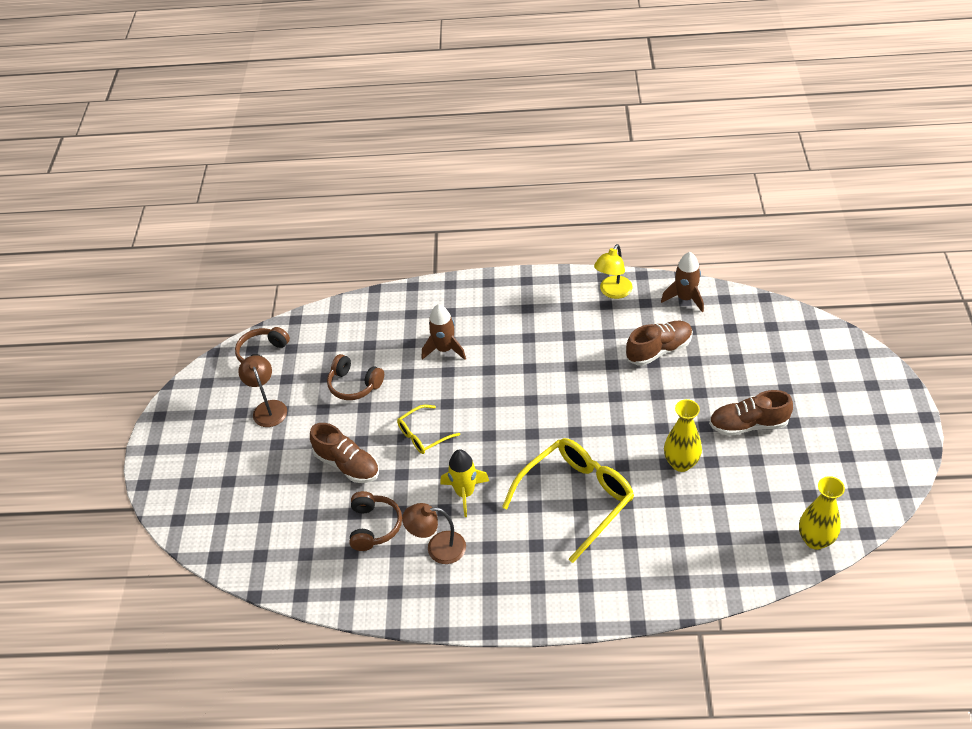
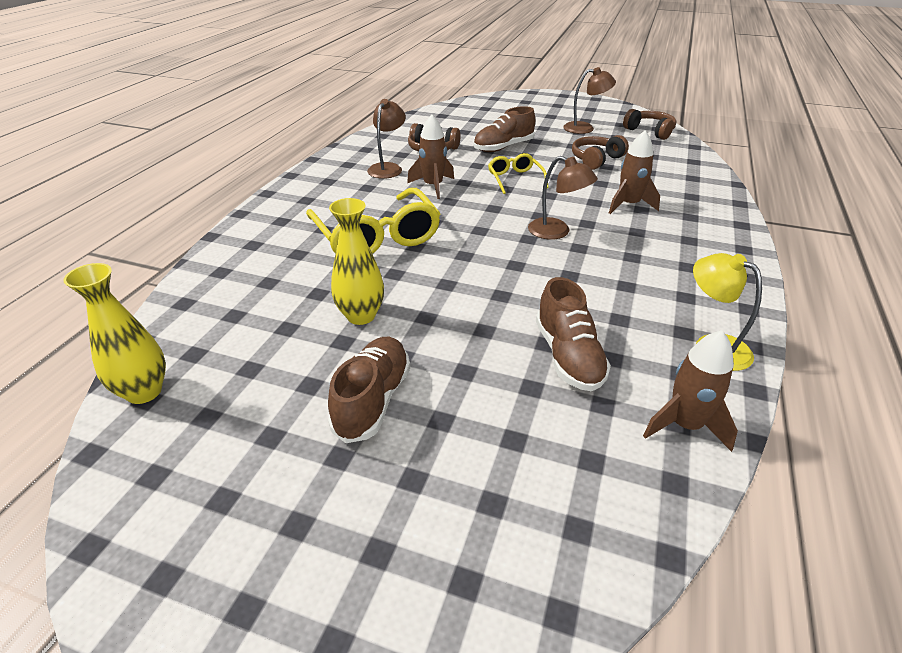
camera: 105 degrees right, 10 degrees down
yellow rocket [440,449,489,517] -> brown rocket [407,115,454,199]
none -> brown lamp [528,156,598,240]

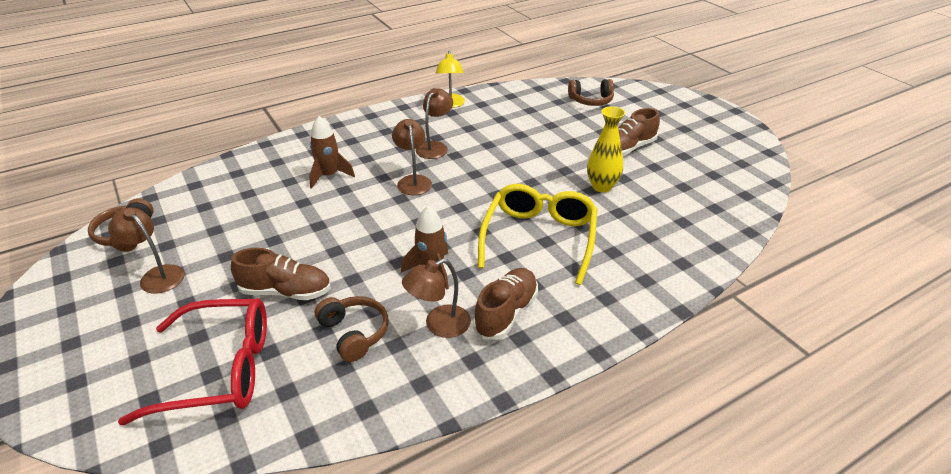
camera: 140 degrees left, 0 degrees up
yellow vase [63,263,166,404] -> none
yellow glasses [488,153,549,194] -> none
brown shoe [536,277,611,391] -> brown shoe moved to [473,268,538,340]
brown headphones [572,135,629,170] -> brown headphones moved to [568,79,614,106]
brown rocket [643,330,738,452] -> none
none -> red glasses [118,298,267,425]
none -> brown lamp [416,88,453,159]

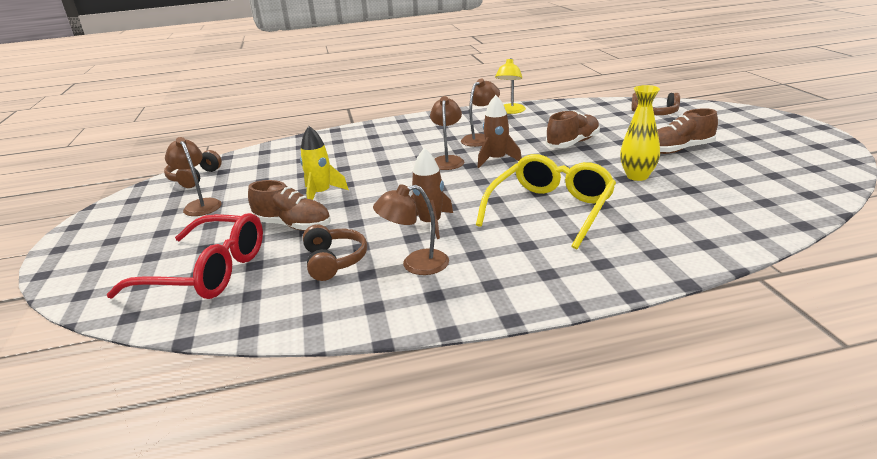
camera: 20 degrees right, 10 degrees down
brown rocket [309,116,355,189] -> brown rocket moved to [477,95,522,168]
brown shoe [473,268,538,340] -> brown shoe moved to [546,110,600,148]
none -> yellow rocket [300,126,349,200]

